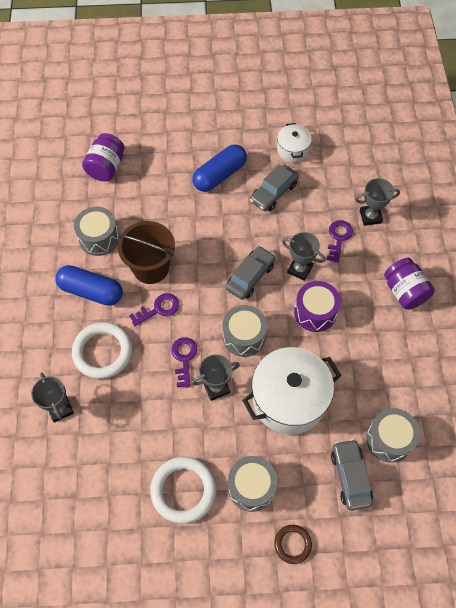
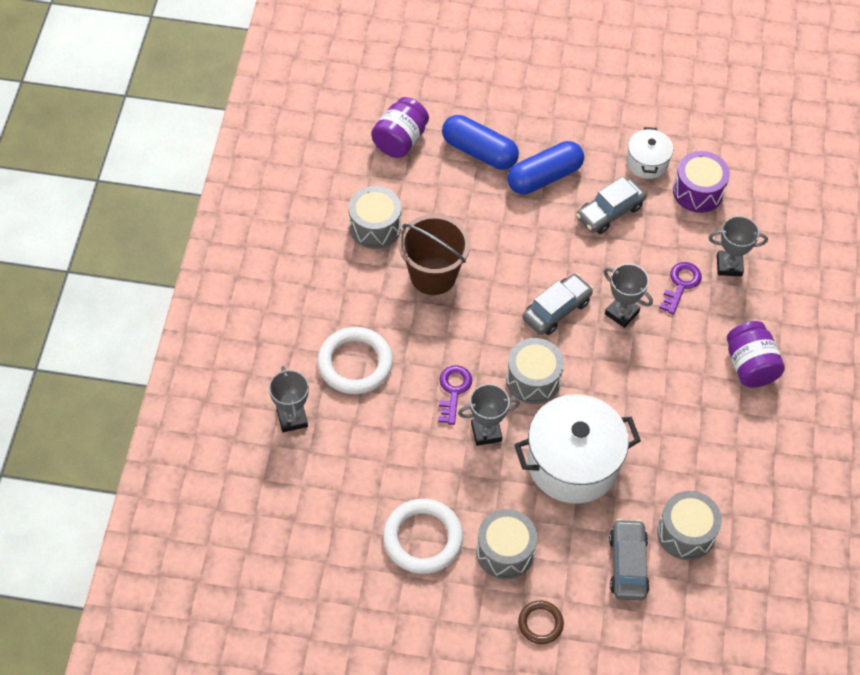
camera: 10 degrees right, 5 degrees down
blue capsule [55,265,123,306] -> blue capsule moved to [442,115,519,170]
purple key [129,293,179,326] -> none
purple drum [294,281,341,332] -> purple drum moved to [673,151,730,213]

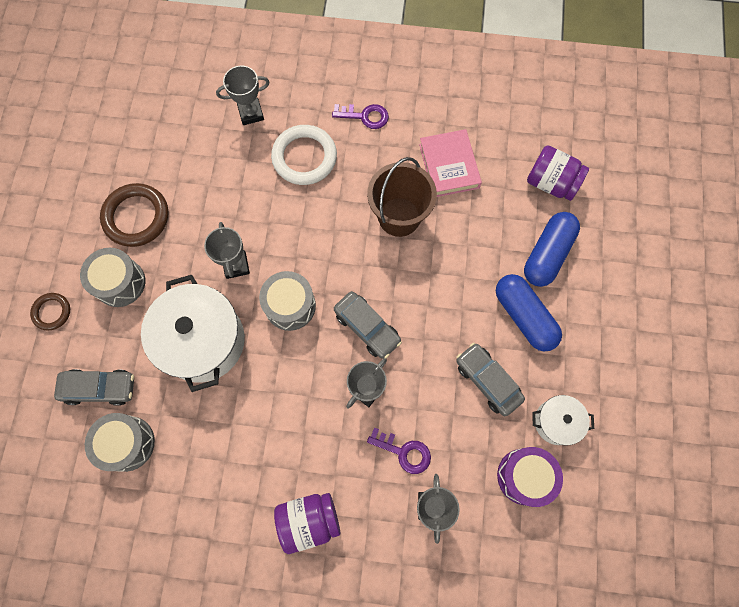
camera: 90 degrees right, 15 degrees up
grey drum [349,186,401,249] -> pink book [419,129,482,197]
white ring [383,499,463,574] -> brown ring [100,183,169,247]
purple key [438,365,472,425] -> purple key moved to [332,104,389,129]

